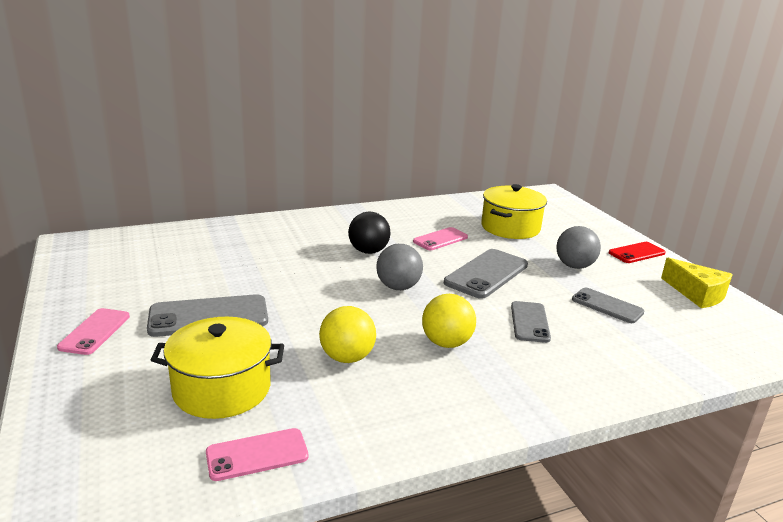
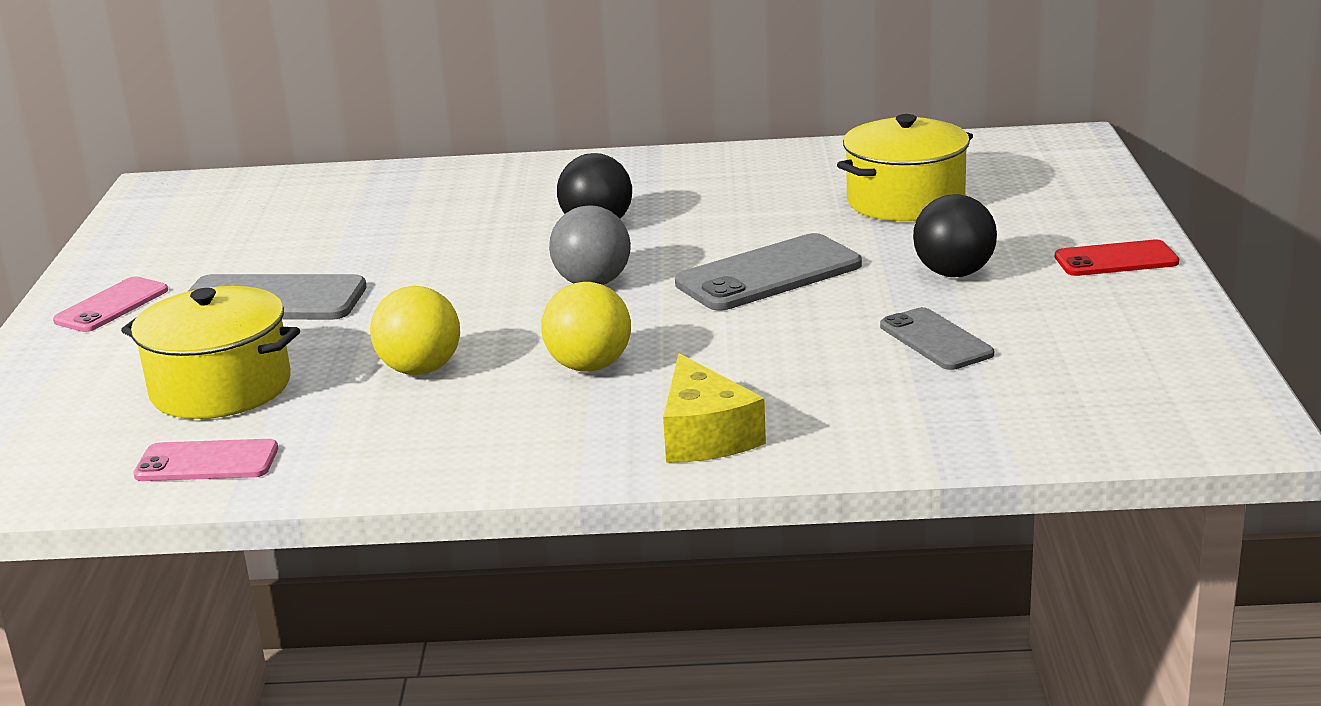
camera: 25 degrees right, 0 degrees up
pink phone [413,227,468,250] -> none
grey phone [511,301,551,343] -> none
grey ball [556,226,601,269] -> black ball [913,194,997,277]
yellow cheese [661,258,733,308] -> yellow cheese moved to [663,353,766,463]

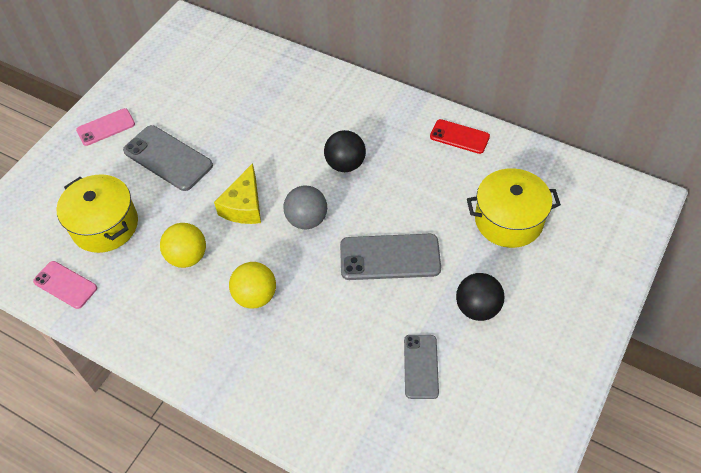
camera: 30 degrees right, 30 degrees up
yellow cheese [663,353,766,463] -> yellow cheese moved to [214,163,261,224]
red phone [1055,239,1179,276] -> red phone moved to [430,119,490,154]

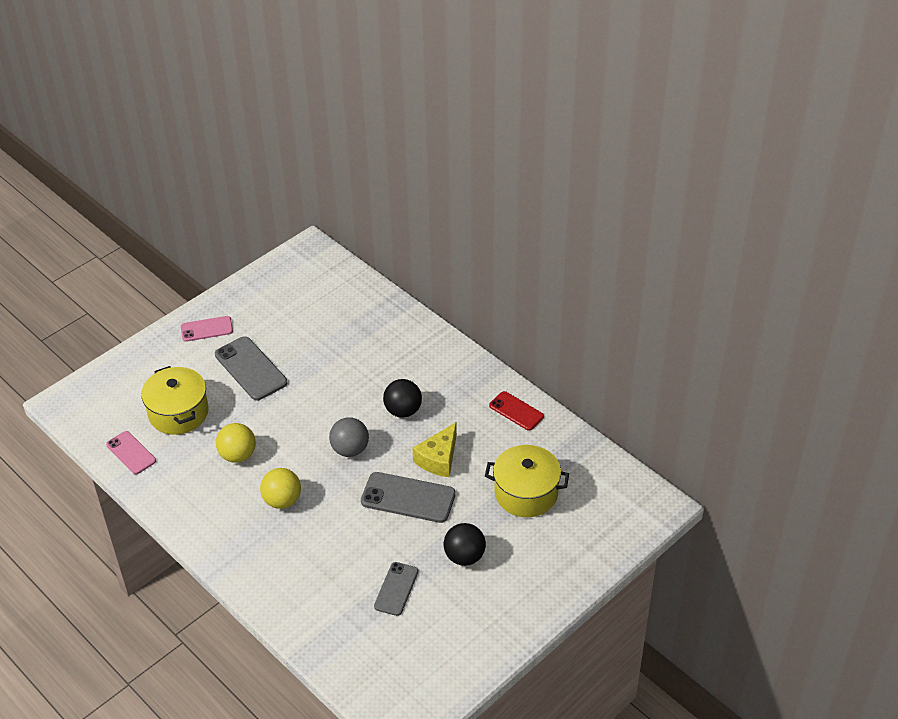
camera: 15 degrees right, 10 degrees down
yellow cheese [214,163,261,224] -> yellow cheese moved to [412,422,457,477]

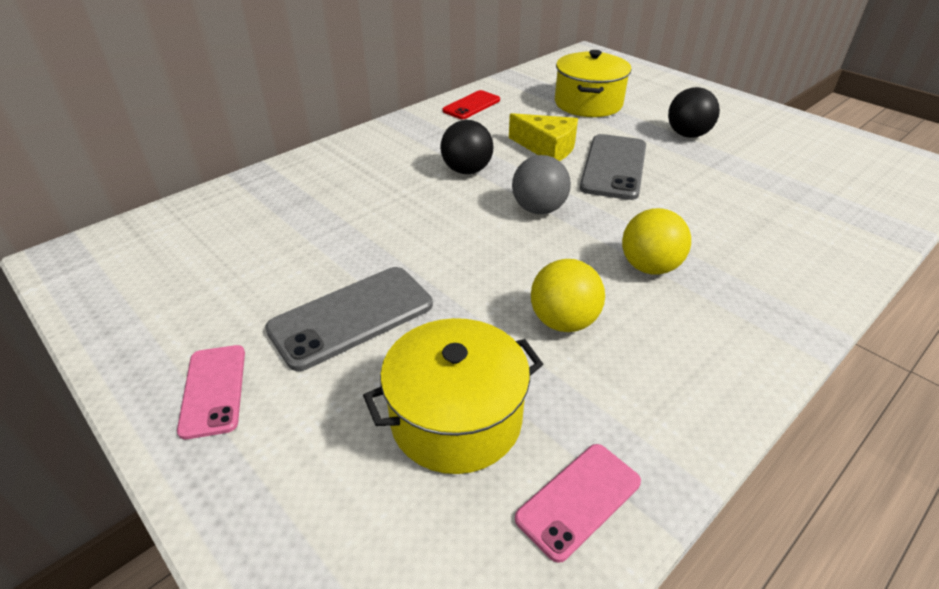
camera: 90 degrees left, 5 degrees down
grey phone [374,562,418,616] -> none

